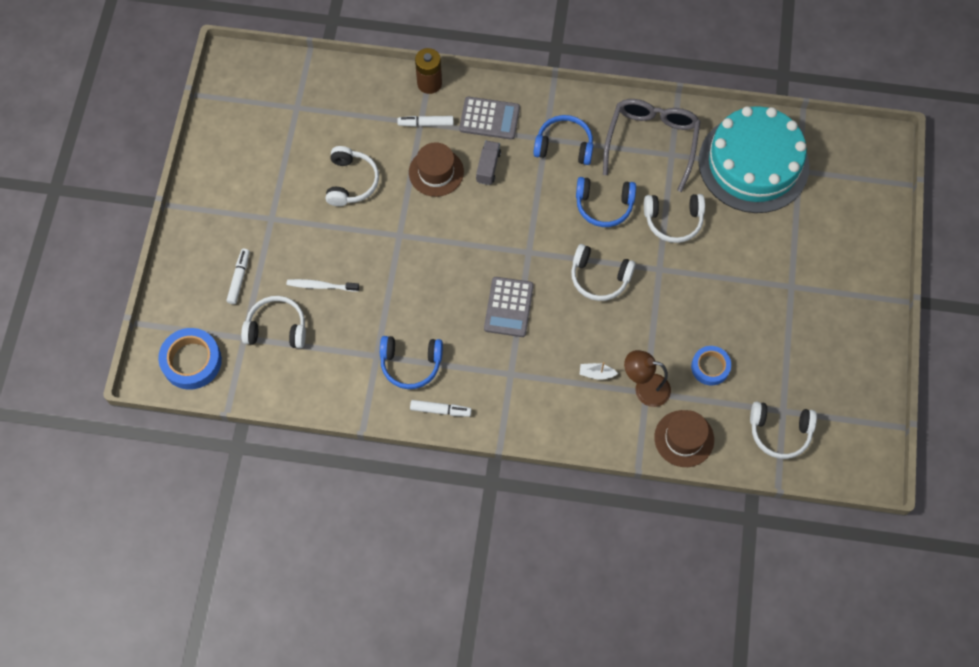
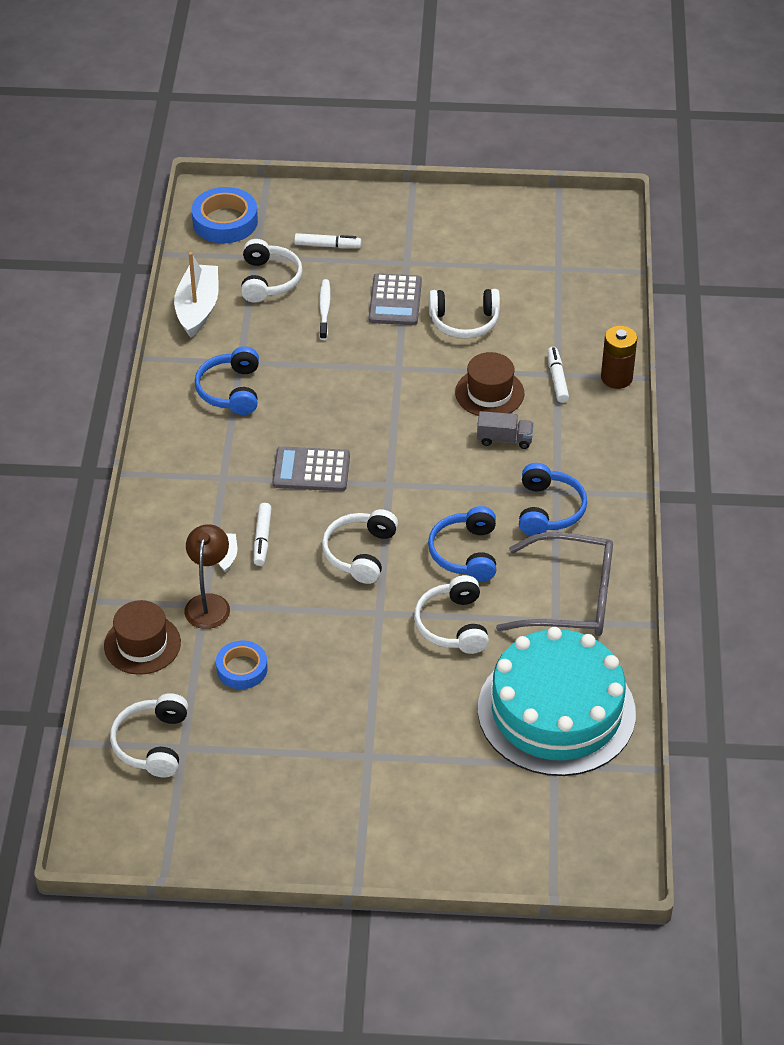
camera: 85 degrees right, 20 degrees down
white marker [410,400,472,417] -> white marker moved to [254,503,271,566]
grey calculator [459,97,520,140] -> grey calculator moved to [369,273,422,325]
none -> white boat [174,252,219,338]

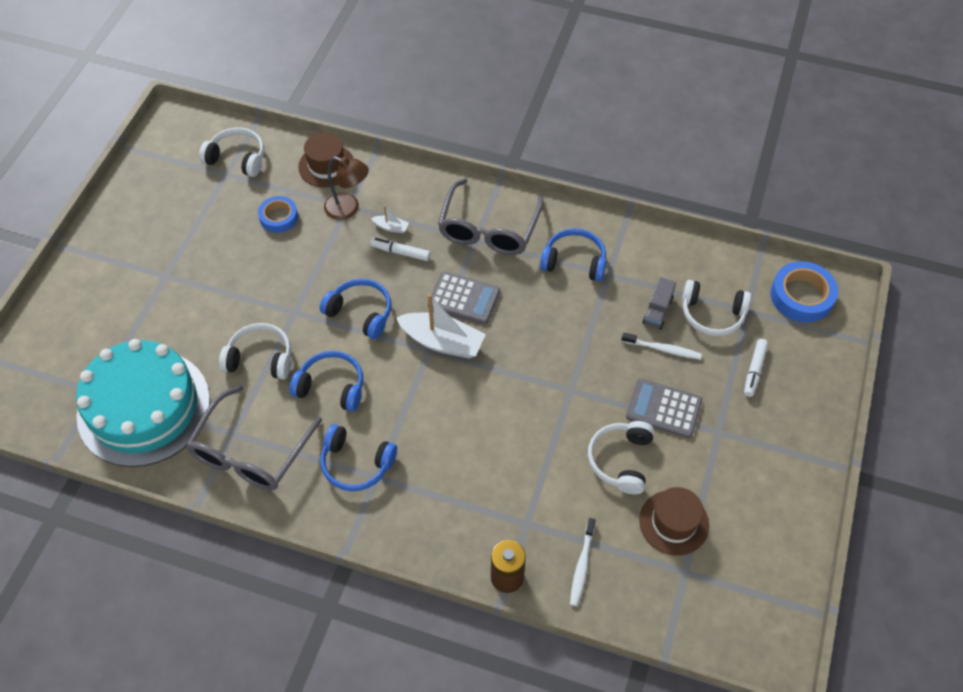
camera: 105 degrees right, 10 degrees up
white boat [174,252,219,338] -> white boat moved to [396,294,486,359]
grey calculator [272,447,350,491] -> grey calculator turned 90 degrees clockwise [428,272,500,324]
white headphones [322,509,398,584] -> blue headphones [320,278,392,339]
brown hat [455,352,525,416] -> brown hat moved to [639,487,709,556]
grey truck [477,411,534,449] -> grey truck moved to [642,277,676,329]
white marker [547,347,569,403] -> none
none -> grey glasses [438,178,544,255]
none -> white toothbrush [570,518,596,606]

